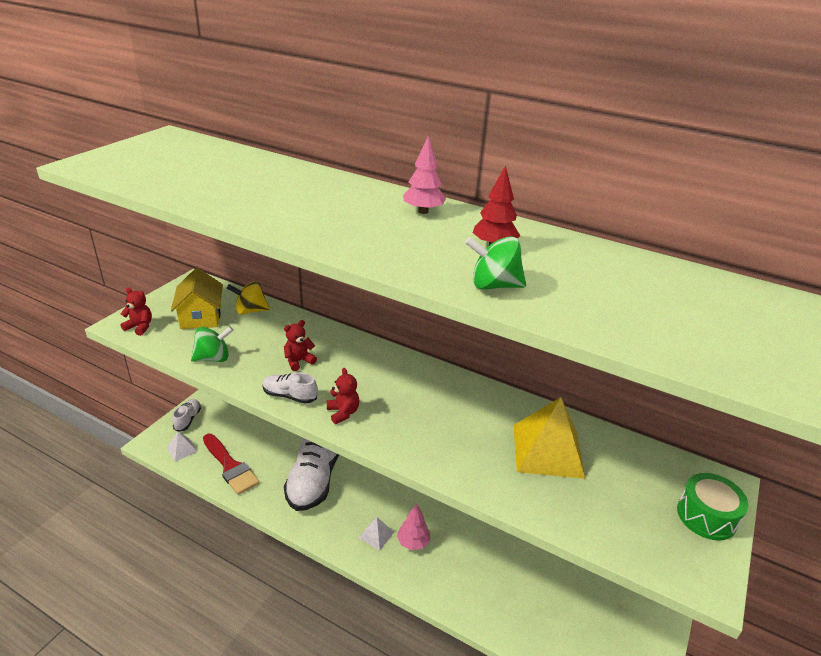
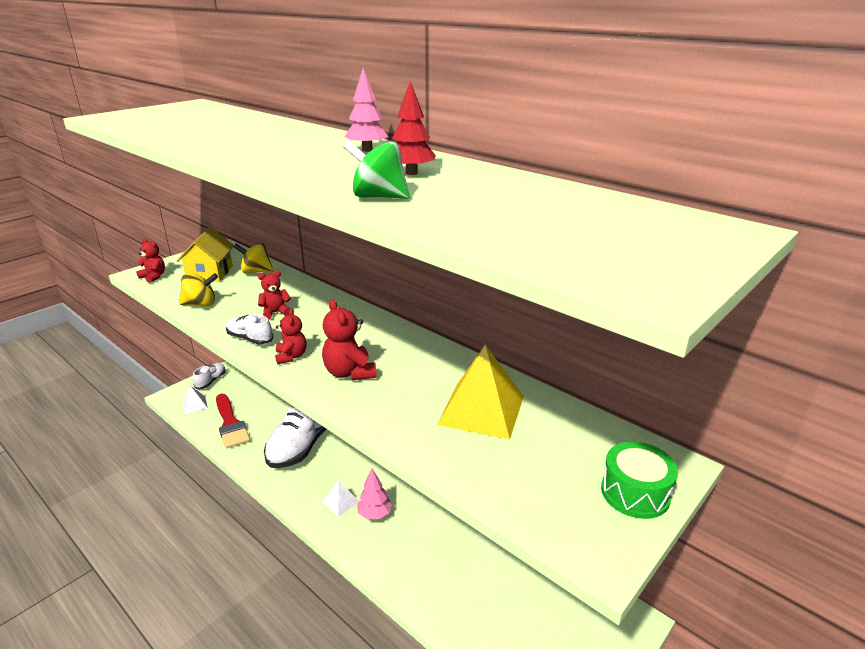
camera: 15 degrees right, 5 degrees down
green spinning top [191,326,233,362] -> yellow spinning top [179,272,218,307]
none -> red teddy bear [322,299,377,380]

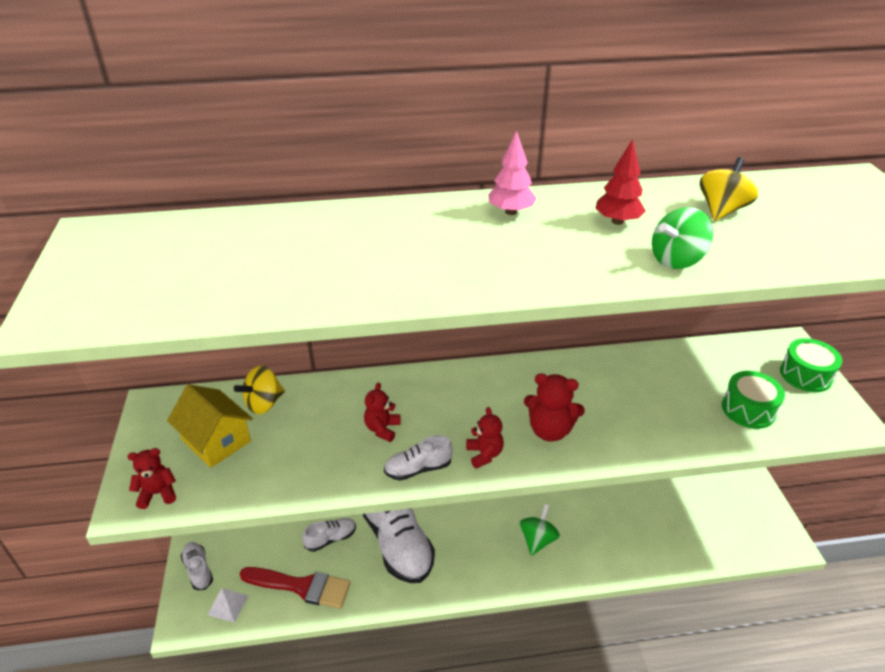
camera: 50 degrees left, 10 degrees up
yellow spinning top [179,272,218,307] -> yellow spinning top moved to [700,157,758,221]
red teddy bear [275,309,307,364] -> red teddy bear turned 45 degrees clockwise [466,407,504,469]
white pyramid [322,481,359,517] -> none
pink tree [357,468,392,519] -> green spinning top [520,504,560,556]
yellow pyramid [437,345,524,440] -> none
none -> white shoe [302,518,356,552]
none -> green drum [722,371,785,429]

